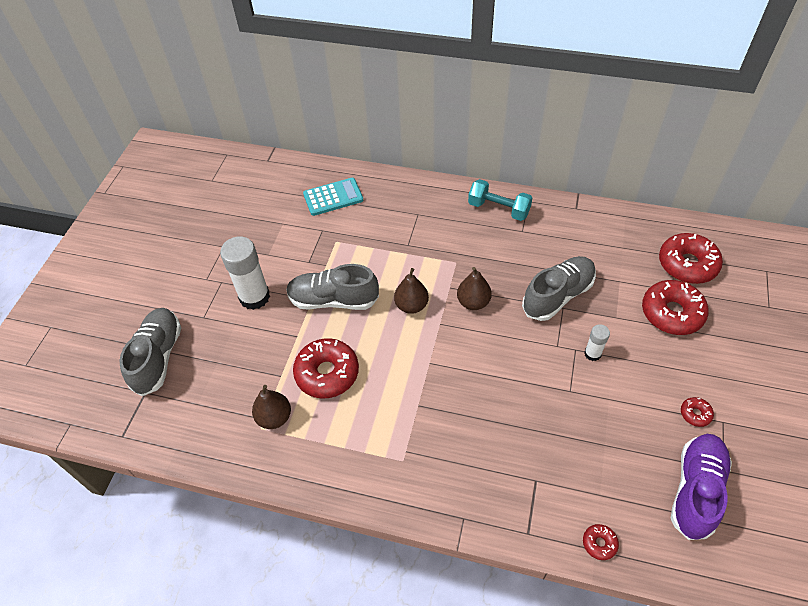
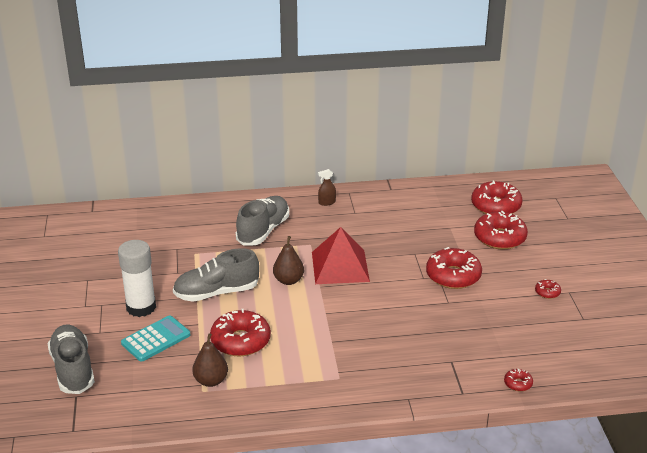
camera: 25 degrees left, 20 degrees down
turquoise calculator [303,178,363,216] -> turquoise calculator moved to [121,315,190,362]
brown pear [457,267,492,310] -> red pyramid [312,227,370,284]
turquoise dumbbell [468,179,532,221] -> brown spray bottle [318,169,336,206]
grey shoe [522,256,596,321] -> grey shoe moved to [236,196,289,245]
white glue stick [584,324,610,361] -> red donut [426,247,482,289]
purple shoe [671,434,732,540] -> none

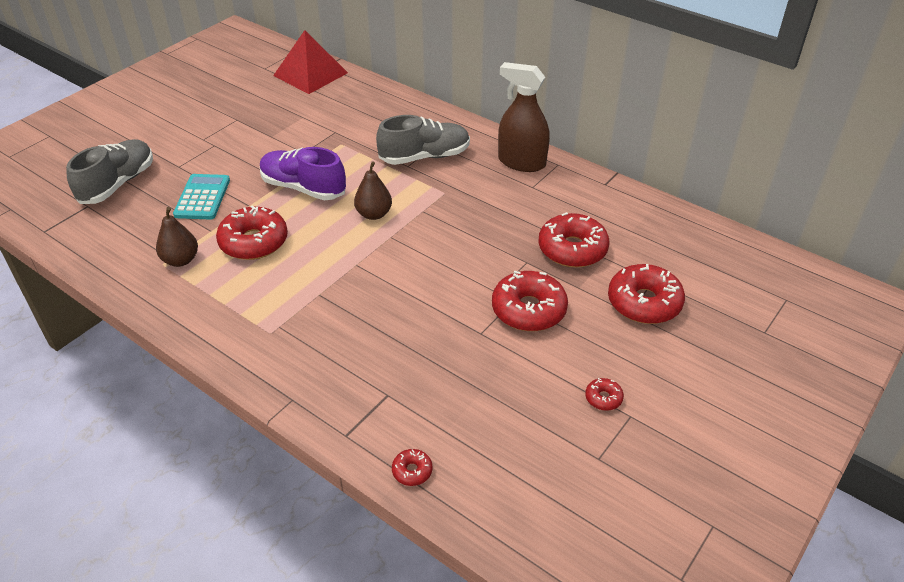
camera: 45 degrees right, 10 degrees up
white glue stick [118,240,156,317] -> none
turquoise calculator [121,315,190,362] -> turquoise calculator turned 90 degrees counterclockwise [173,174,230,220]
grey shoe [173,248,259,302] -> purple shoe [260,147,346,200]
red pyramid [312,227,370,284] -> red pyramid moved to [273,30,348,94]
brown spray bottle [318,169,336,206] -> brown spray bottle [498,62,550,172], size x2.26
red donut [471,181,523,214] -> red donut moved to [538,212,610,267]

